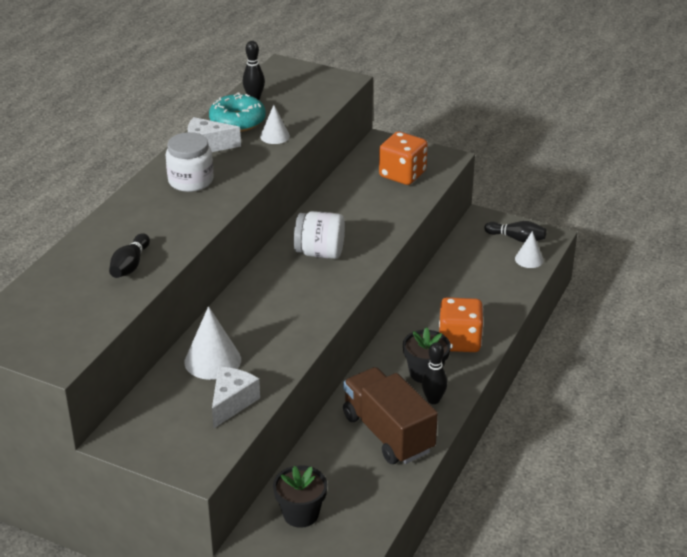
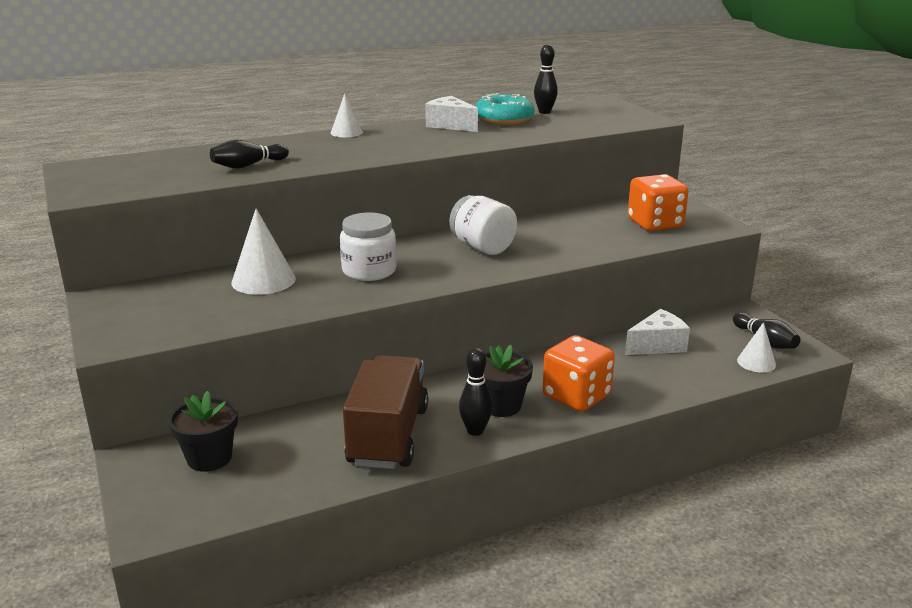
camera: 40 degrees right, 10 degrees down
white jar [166,132,214,192] -> white jar moved to [340,212,397,281]
white cheese [212,367,260,428] -> white cheese moved to [625,309,690,355]
white cone [260,105,290,144] -> white cone moved to [331,93,363,137]

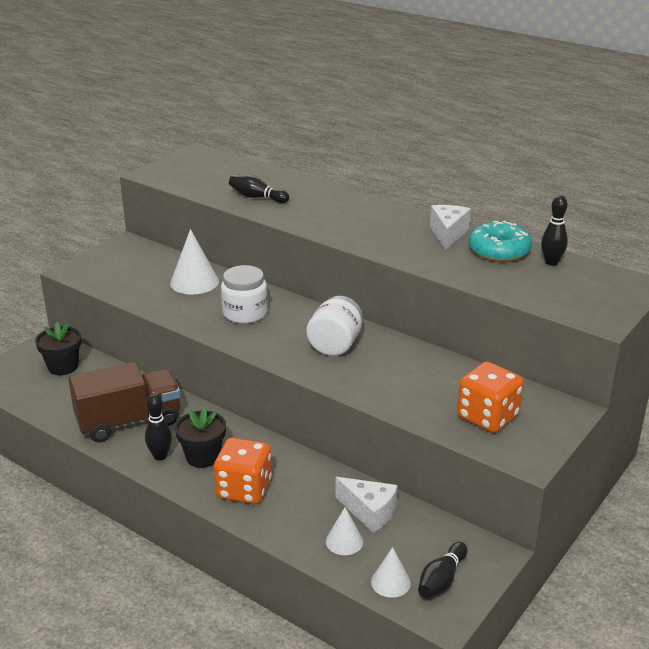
camera: 60 degrees right, 5 degrees up
white cone [331,93,363,137] -> white cone moved to [326,507,363,555]

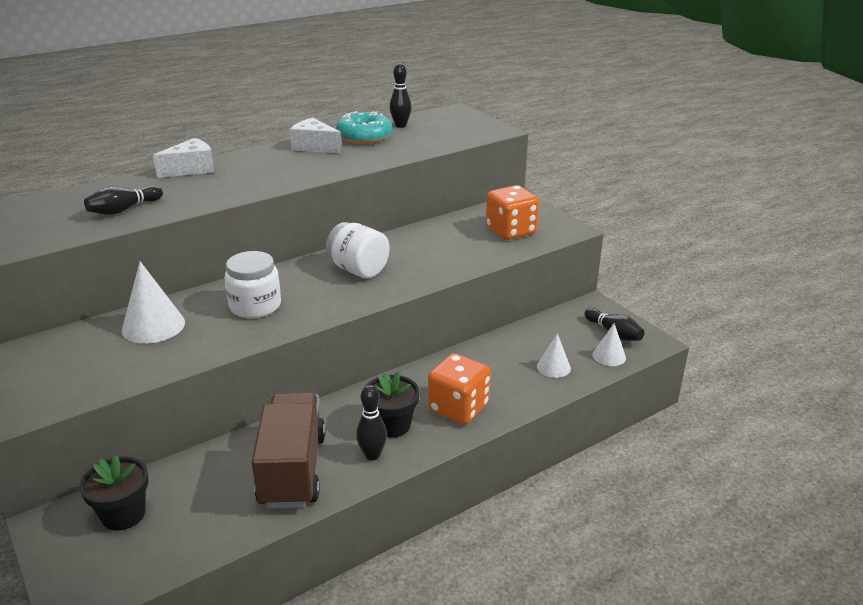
camera: 70 degrees left, 0 degrees up
white cheese [335,477,398,532] -> white cheese moved to [153,138,214,178]

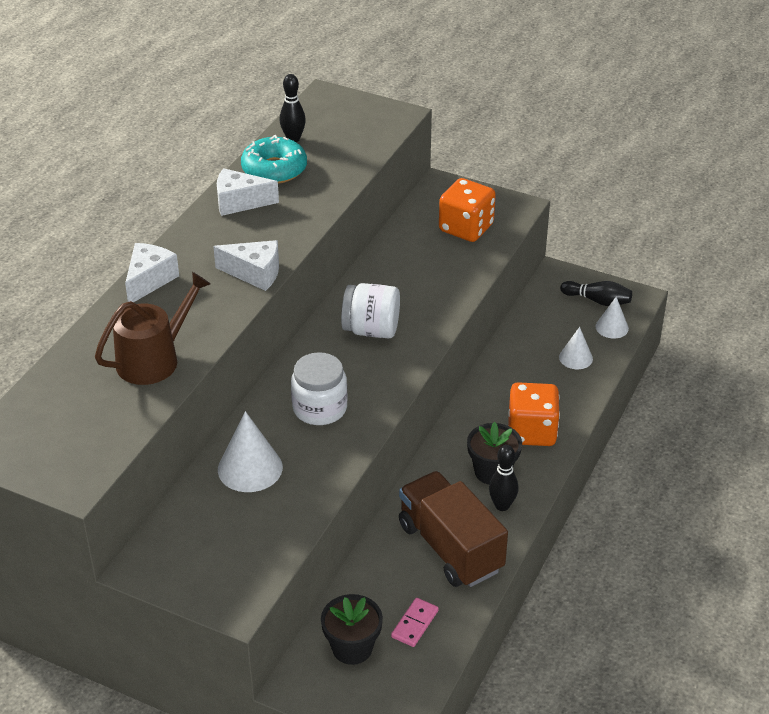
camera: 30 degrees left, 10 degrees up
black bowling pin [84,185,163,215] -> brown watering can [95,272,210,385]
none -> white cheese [213,240,279,291]
none -> pink domino [391,598,439,647]

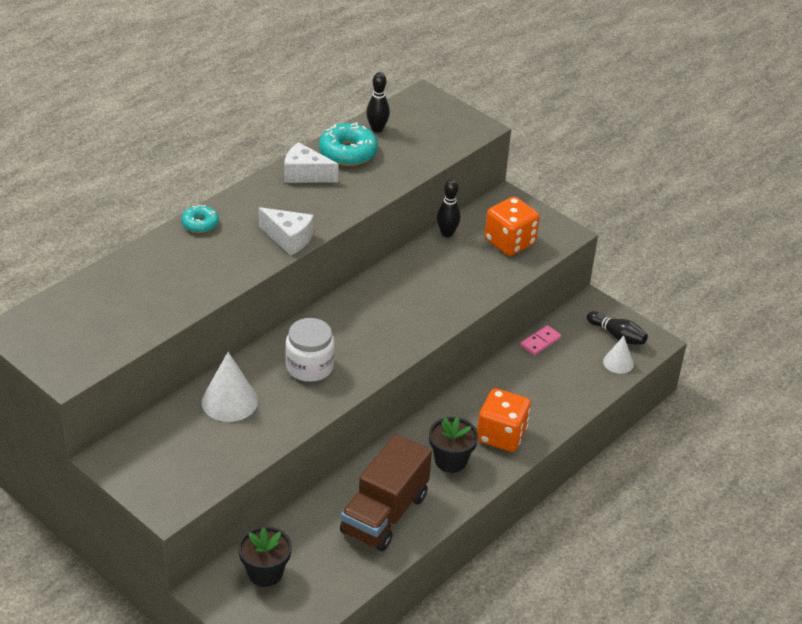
camera: 15 degrees right, 0 degrees up
brown watering can [95,272,210,385] -> none
white cheese [125,243,179,302] -> turquoise donut [181,205,219,233]
white jar [341,283,400,338] -> none
pink domino [391,598,439,647] -> pink domino moved to [521,325,561,355]
brown truck [399,471,508,587] -> brown truck turned 135 degrees counterclockwise [340,434,432,551]
black bowling pin [489,445,518,511] -> black bowling pin moved to [437,179,460,237]
white cone [559,327,593,369] -> none

